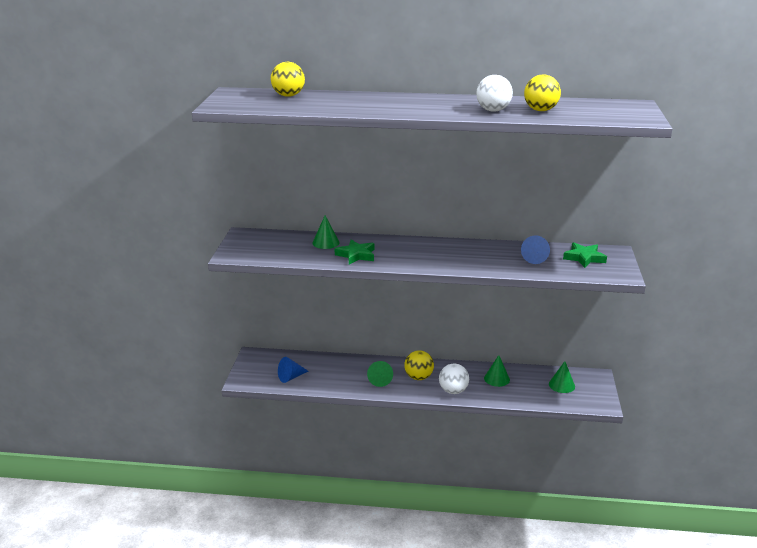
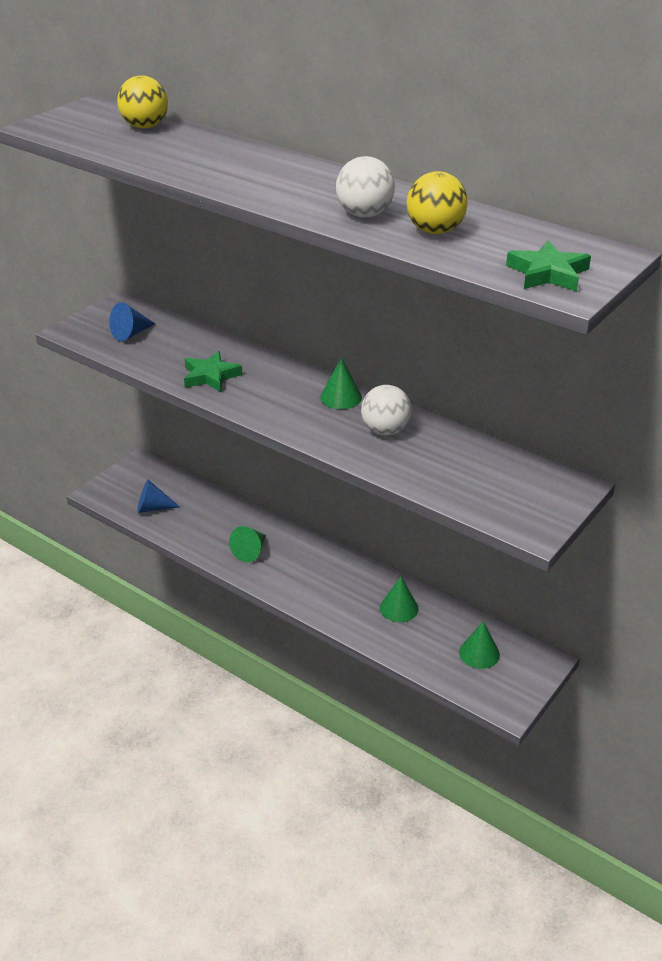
camera: 30 degrees right, 10 degrees up
green cone [312,216,340,249] -> green cone moved to [320,357,362,409]
yellow ball [404,350,434,380] -> none
white ball [439,364,469,394] -> white ball moved to [361,385,412,435]
blue cone [521,235,550,264] -> blue cone moved to [109,302,156,341]
green star [563,242,607,268] -> green star moved to [506,241,591,291]

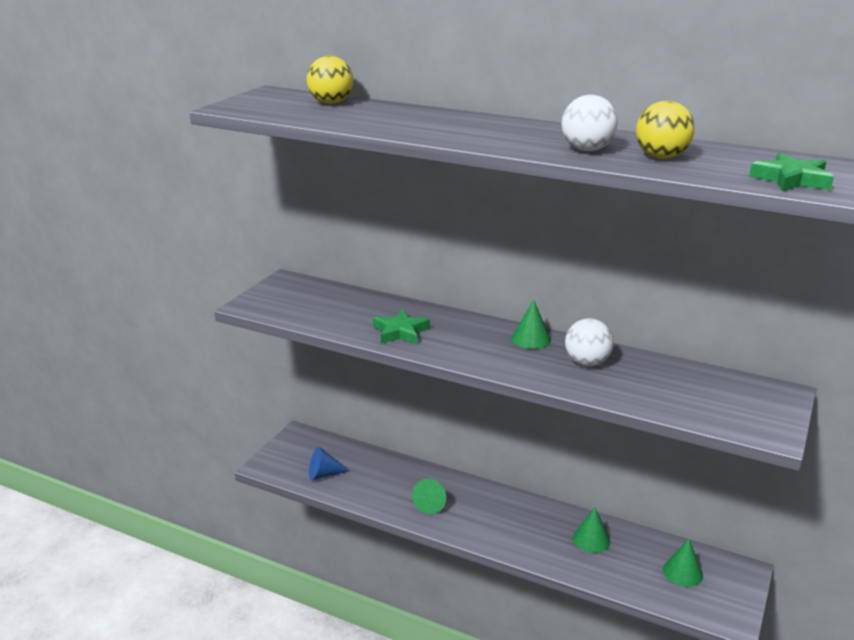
camera: 10 degrees left, 10 degrees down
blue cone [109,302,156,341] -> none

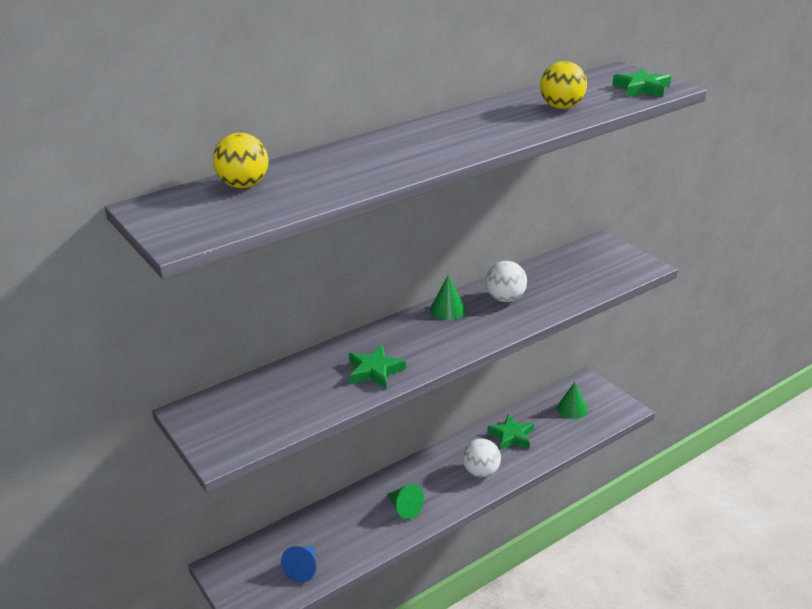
camera: 60 degrees left, 5 degrees up
white ball [562,95,618,151] -> white ball moved to [463,439,501,477]
green cone [573,507,610,553] -> green star [487,414,534,450]

